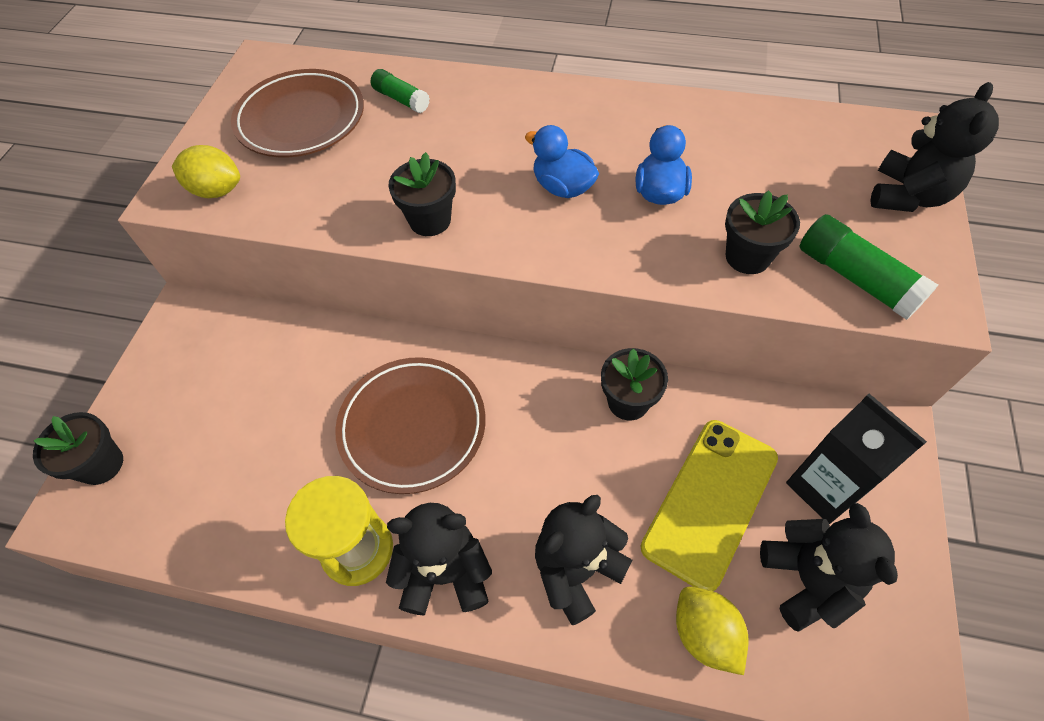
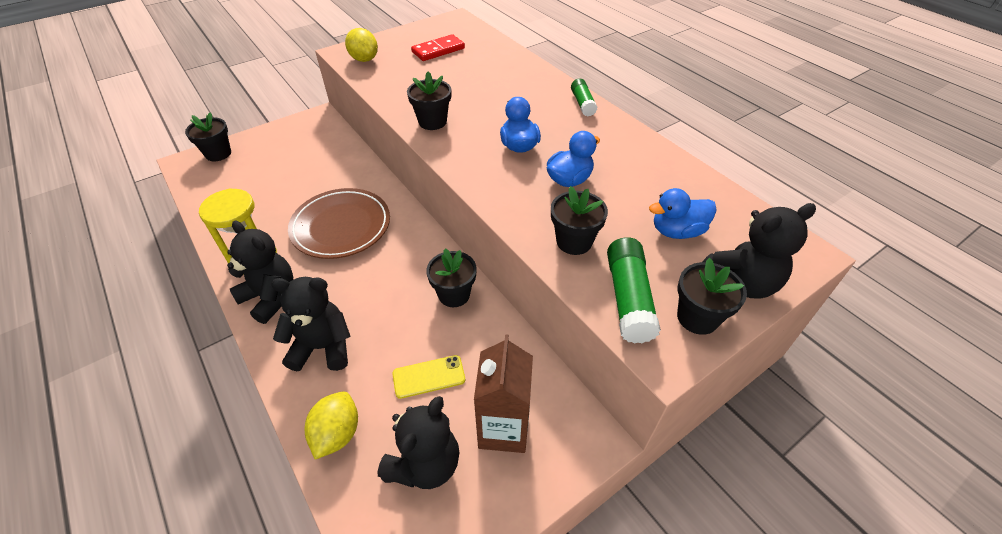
camera: 40 degrees right, 10 degrees down
brown plate [231,69,364,157] -> red domino [411,34,465,61]
green glue stick [371,69,430,113] -> green glue stick moved to [571,78,597,116]
yellow phone [641,420,778,591] -> yellow phone [393,355,465,399], size x0.52
black carton [786,394,927,524] -> brown carton [474,334,533,453]
none -> blue duck [649,188,717,239]
none -> black flower pot [677,258,747,335]

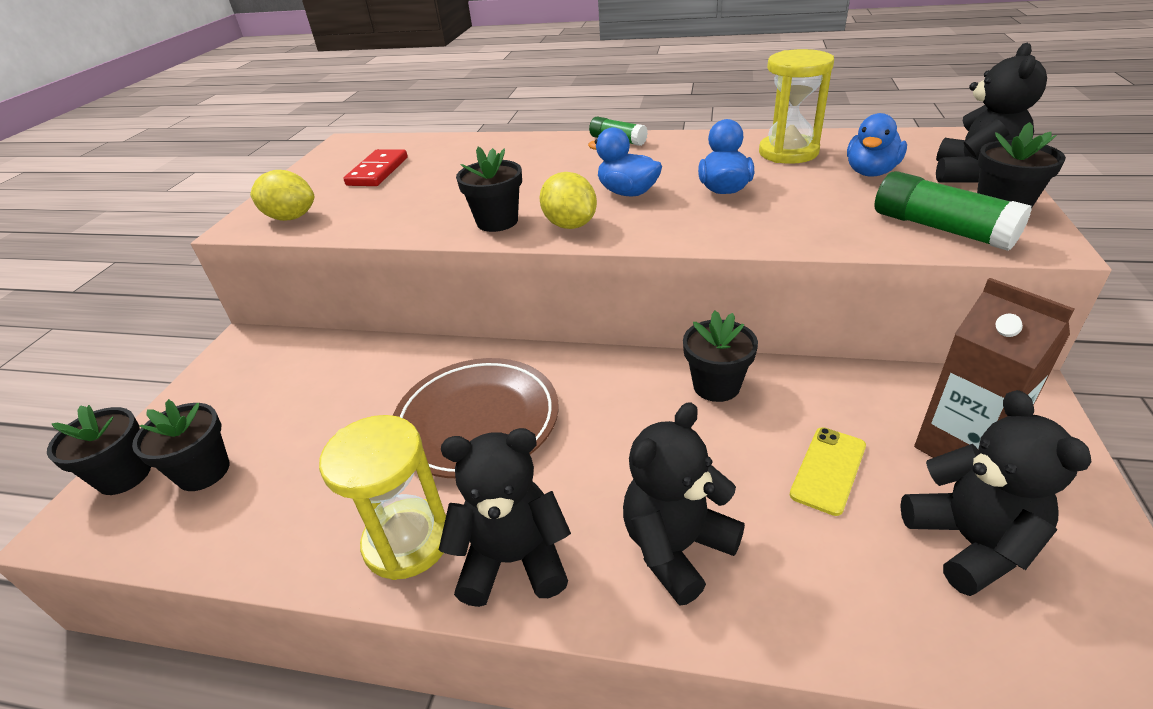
camera: 40 degrees left, 10 degrees down
yellow lemon [305,391,358,459] -> yellow lemon moved to [539,172,597,229]
black flower pot [551,186,608,255] -> black flower pot moved to [132,399,230,491]
none -> yellow hourglass [759,49,834,164]

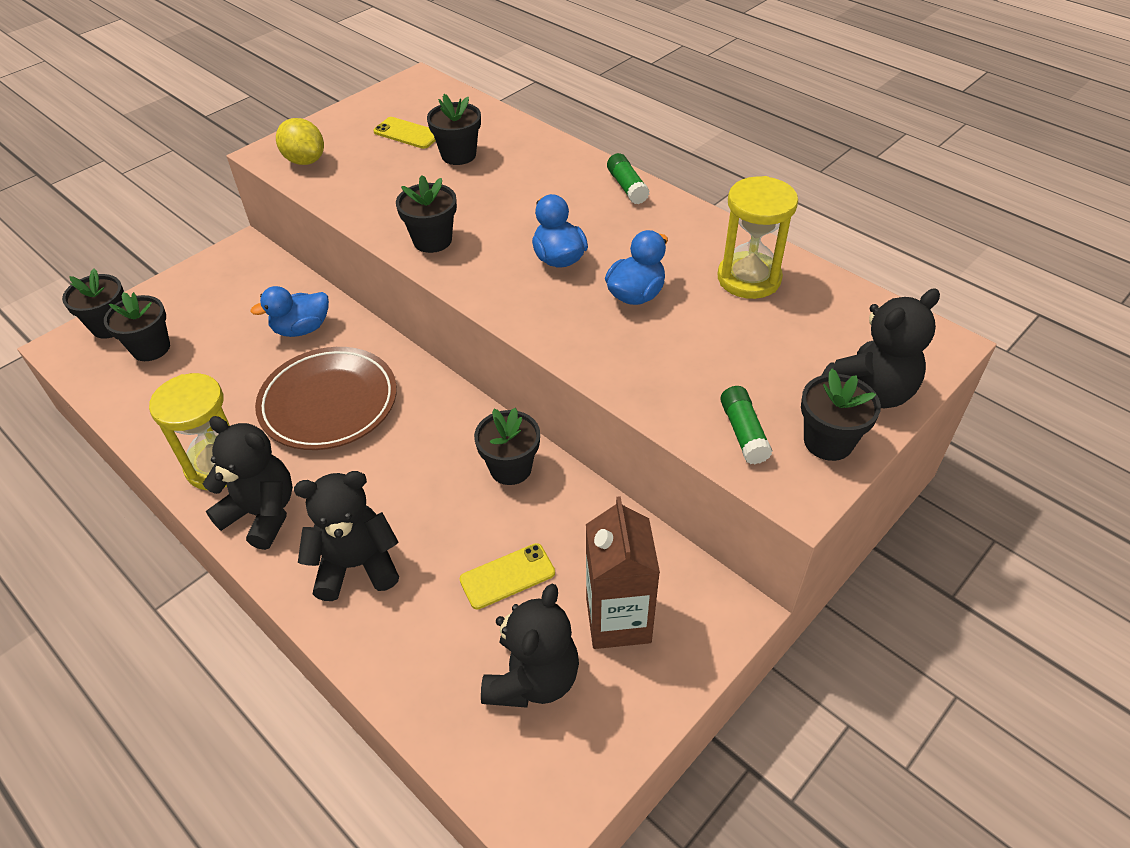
camera: 30 degrees right, 10 degrees up
red domino [343,149,408,186] -> yellow phone [373,117,436,149]
yellow lemon [539,172,597,229] -> none
blue duck [847,113,907,177] -> blue duck moved to [250,286,329,337]
green glue stick [874,171,1032,251] -> green glue stick [720,386,772,464], size x0.63
none -> black flower pot [427,94,481,165]

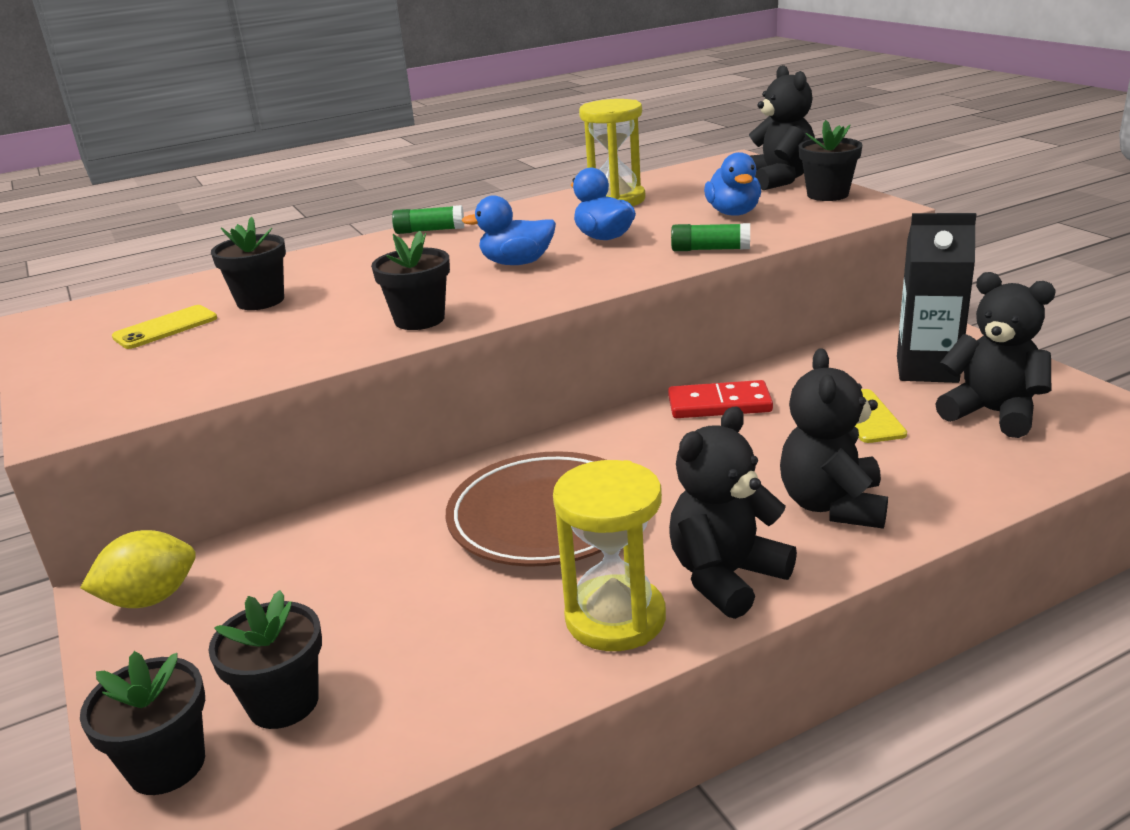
camera: 70 degrees left, 20 degrees down
blue duck [250,286,329,337] -> blue duck moved to [704,152,761,216]
yellow lemon [276,118,324,165] -> yellow lemon moved to [80,530,196,608]
black flower pot [474,408,540,485] -> red domino [668,380,773,418]
brown carton [586,496,660,649] -> black carton [897,213,977,383]
green glue stick [720,386,772,464] -> green glue stick moved to [671,223,750,251]

